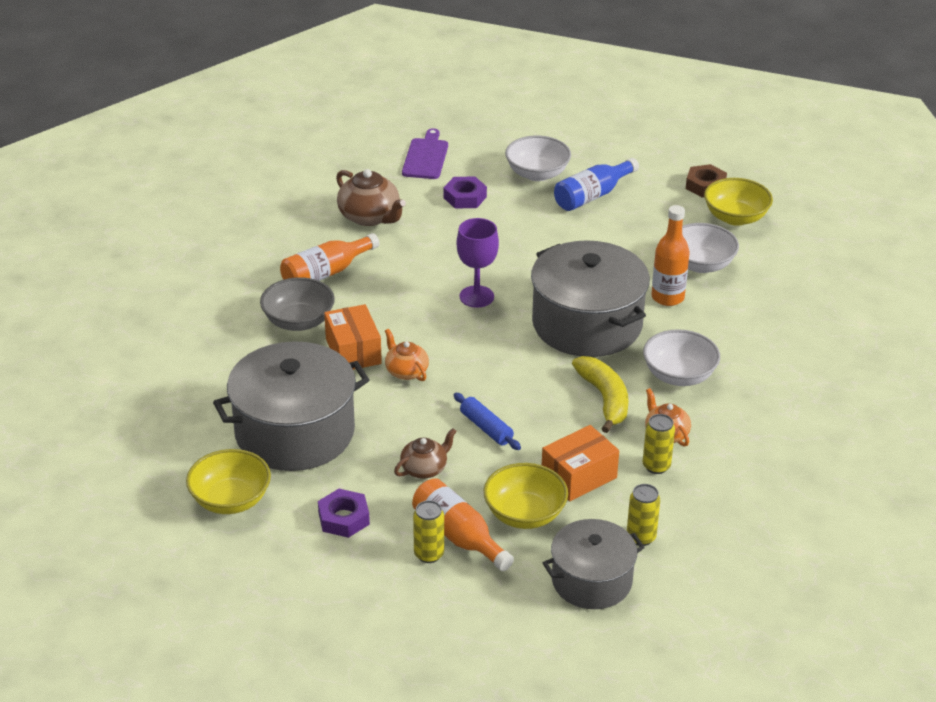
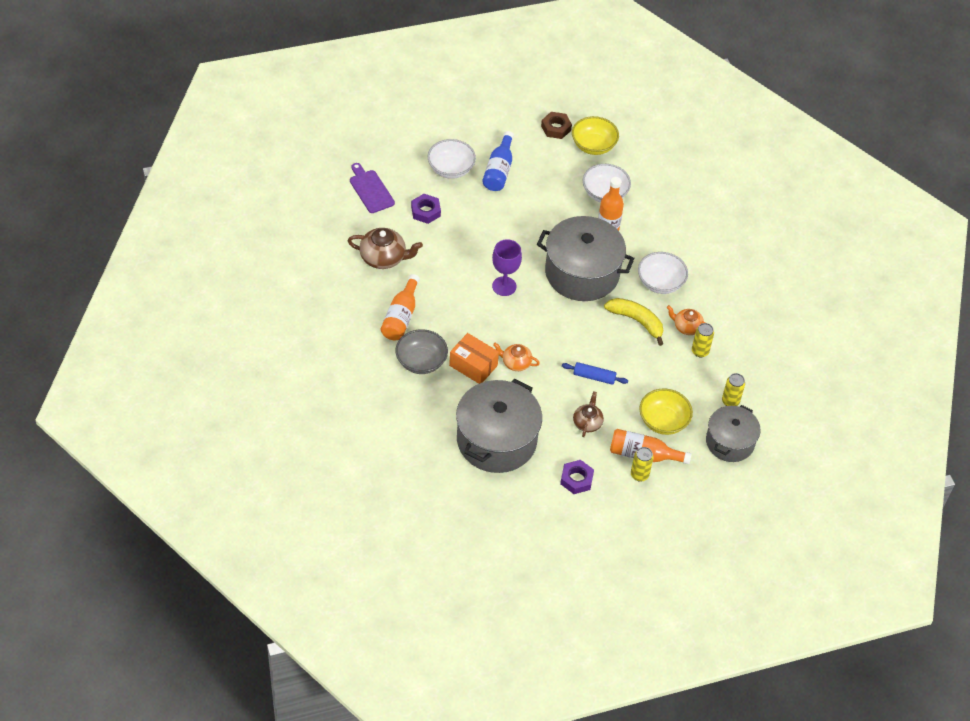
camera: 40 degrees left, 15 degrees up
yellow bowl [186,449,271,514] -> none
orange box [542,425,619,501] -> none

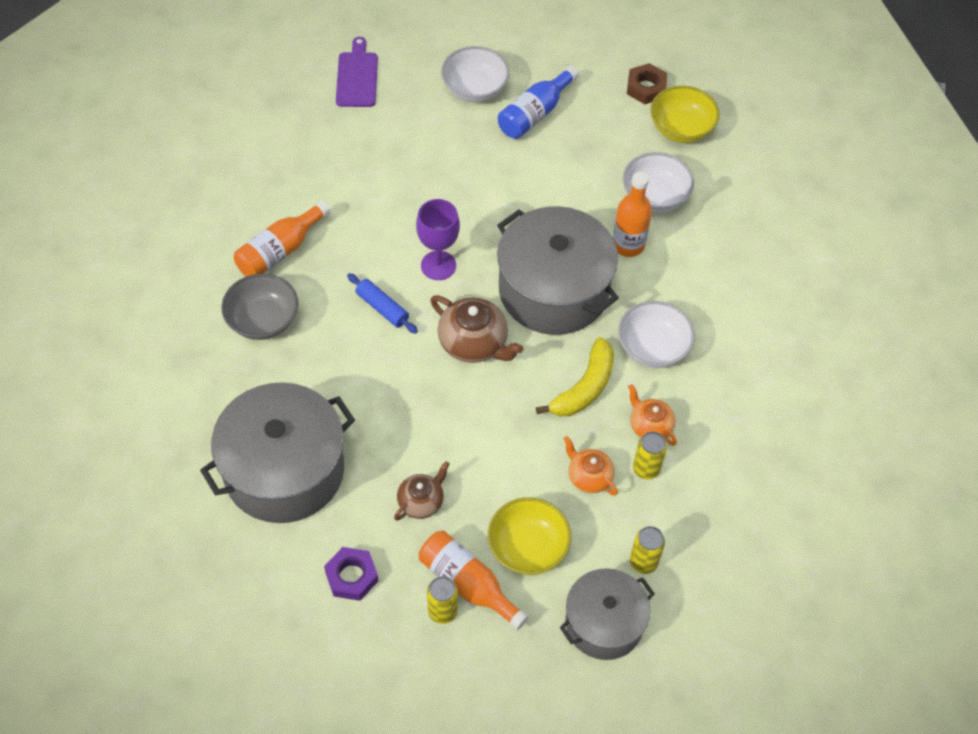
camera: 30 degrees right, 5 degrees up
brown teapot [348,228,423,269] -> brown teapot moved to [430,295,524,363]
purple nut [411,194,441,224] -> none
orange box [449,333,499,384] -> none
orange teapot [493,343,540,371] -> orange teapot moved to [564,436,618,496]
blue rolling pin [562,362,628,385] -> blue rolling pin moved to [347,273,418,334]
yellow banana [604,298,663,346] -> yellow banana turned 60 degrees clockwise [536,337,614,416]

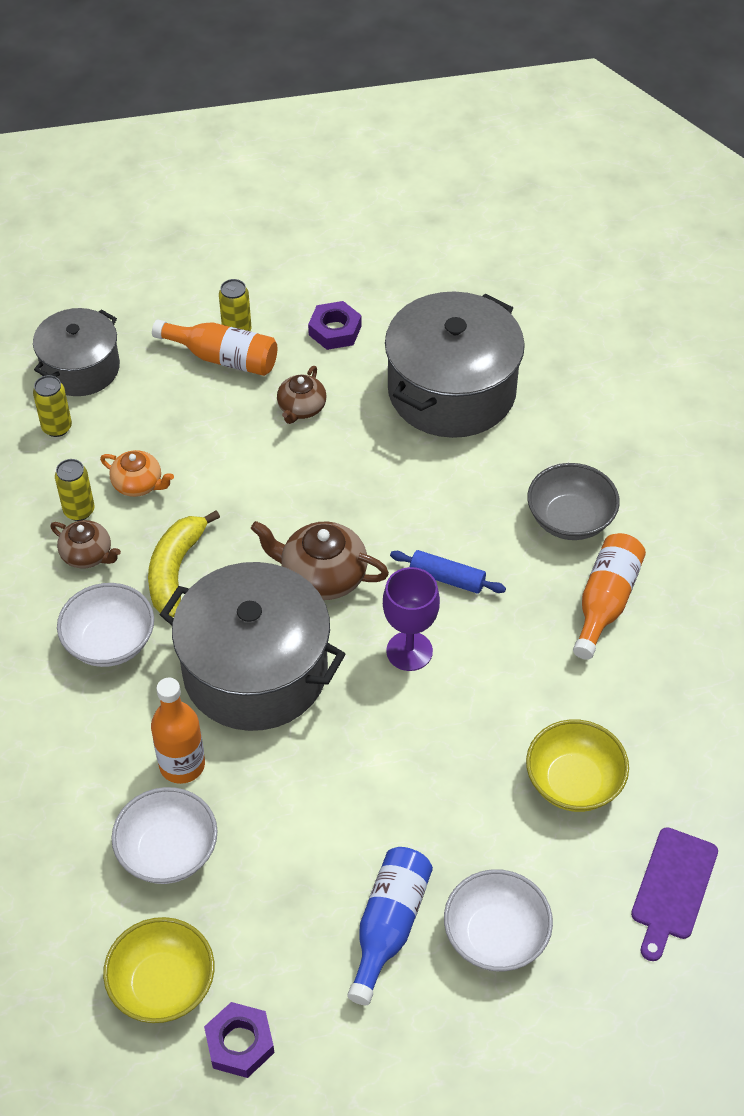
camera: 160 degrees right, 5 degrees down
purple cutting board [336,37,378,107] -> purple cutting board turned 45 degrees clockwise [631,827,718,961]
yellow bowl [488,497,571,575] -> yellow bowl moved to [526,719,629,812]
brown nut [627,63,667,104] -> purple nut [204,1002,274,1078]
orange teapot [628,384,677,446] -> brown teapot [50,520,121,568]

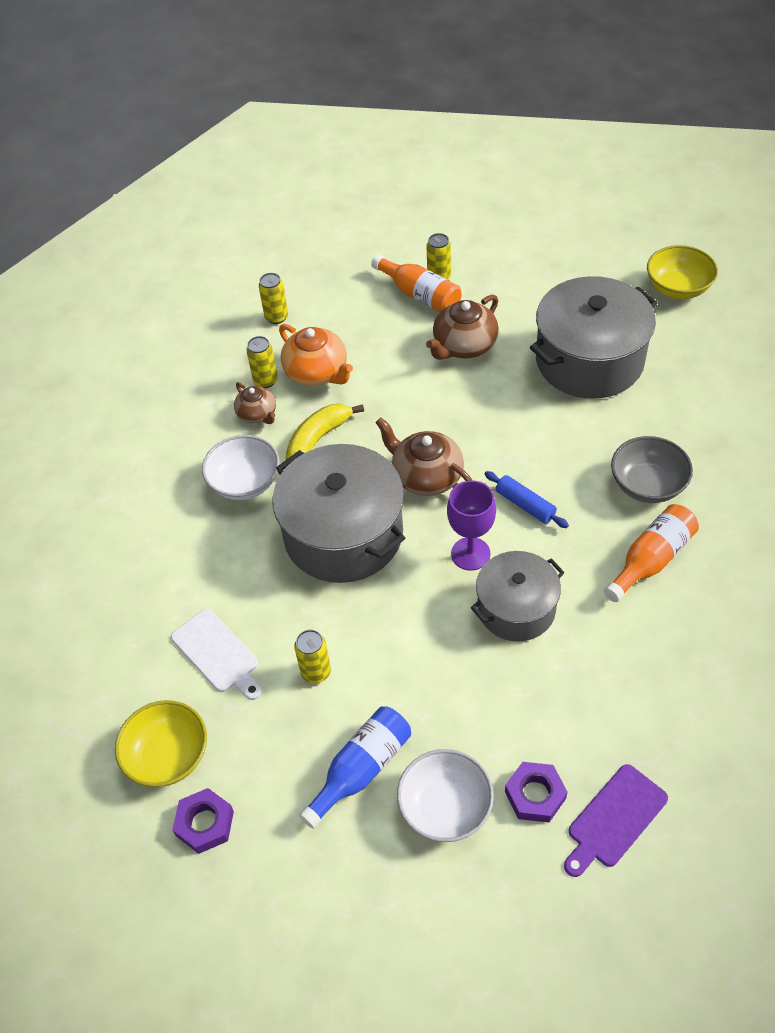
camera: 25 degrees right, 0 degrees up
grey pot [33,308,120,396] -> grey pot moved to [471,551,565,642]
orange teapot [100,450,174,497] -> orange teapot [279,324,353,386], size x1.60
white bowl [112,787,218,884] -> white cutting board [171,609,262,700]
orange bottle [151,678,205,784] -> none
brown teapot [277,366,327,424] -> brown teapot [426,294,499,360], size x1.60
purple nut [308,301,362,350] -> purple nut moved to [505,762,568,823]
yellow bowl [526,719,629,812] -> yellow bowl moved to [647,245,718,299]
none -> yellow can [294,630,331,684]

